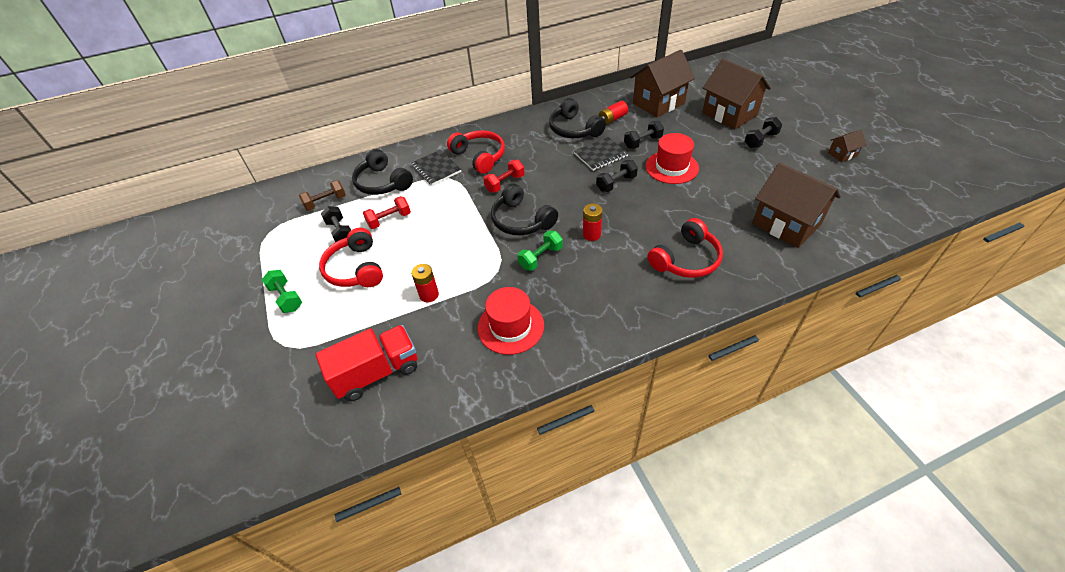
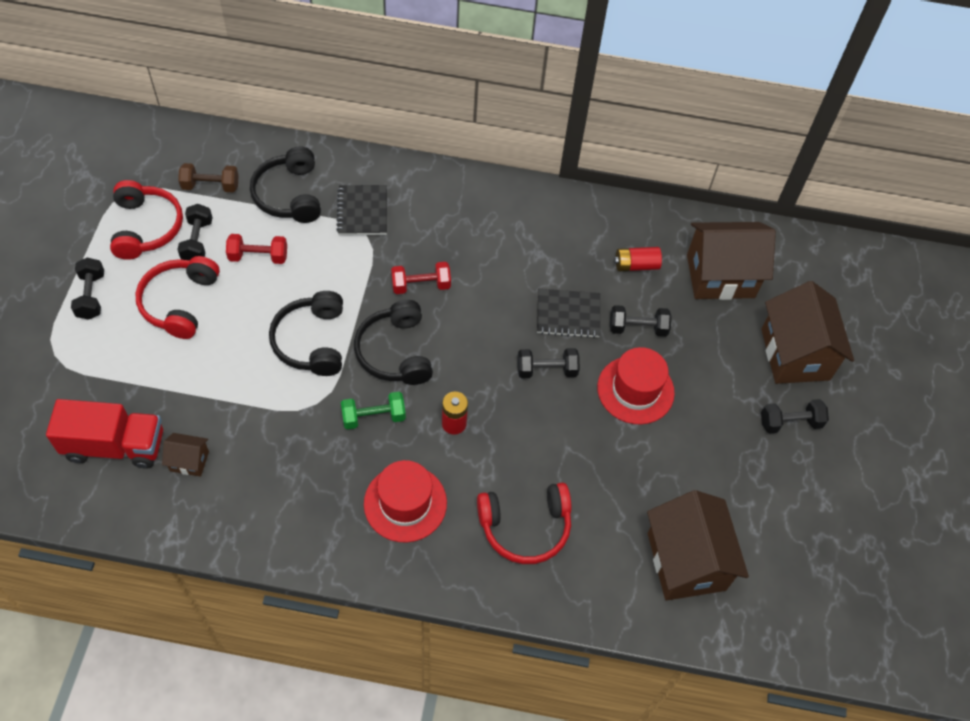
camera: 25 degrees right, 10 degrees up
green dumbbell [262,270,302,313] -> black dumbbell [71,258,104,320]
red battery [411,264,439,303] -> none
red headphones [447,130,505,174] -> red headphones moved to [110,180,183,260]
red hat [478,287,544,355] -> red hat moved to [364,460,447,542]
black headphones [549,98,606,138] -> black headphones moved to [269,291,343,376]
brown house [828,130,866,162] -> brown house moved to [162,433,209,477]

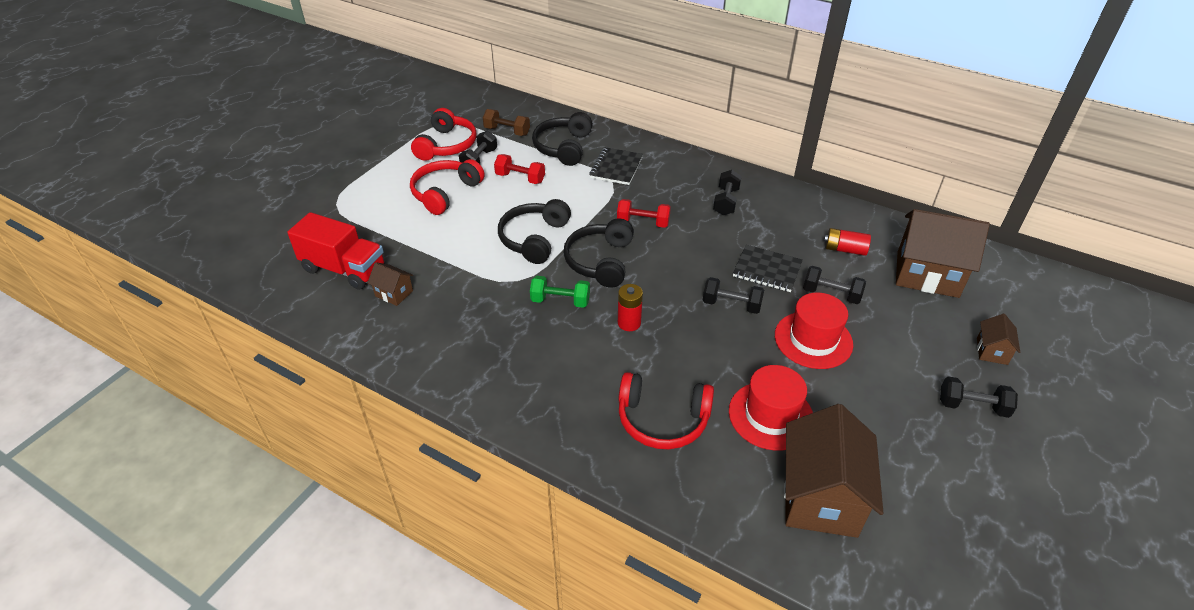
camera: 25 degrees right, 15 degrees down
black dumbbell [71,258,104,320] -> black dumbbell moved to [713,170,741,215]
red hat [364,460,447,542] -> red hat moved to [729,365,813,451]
brown house [761,281,854,384] -> brown house [977,314,1020,365], size x0.46

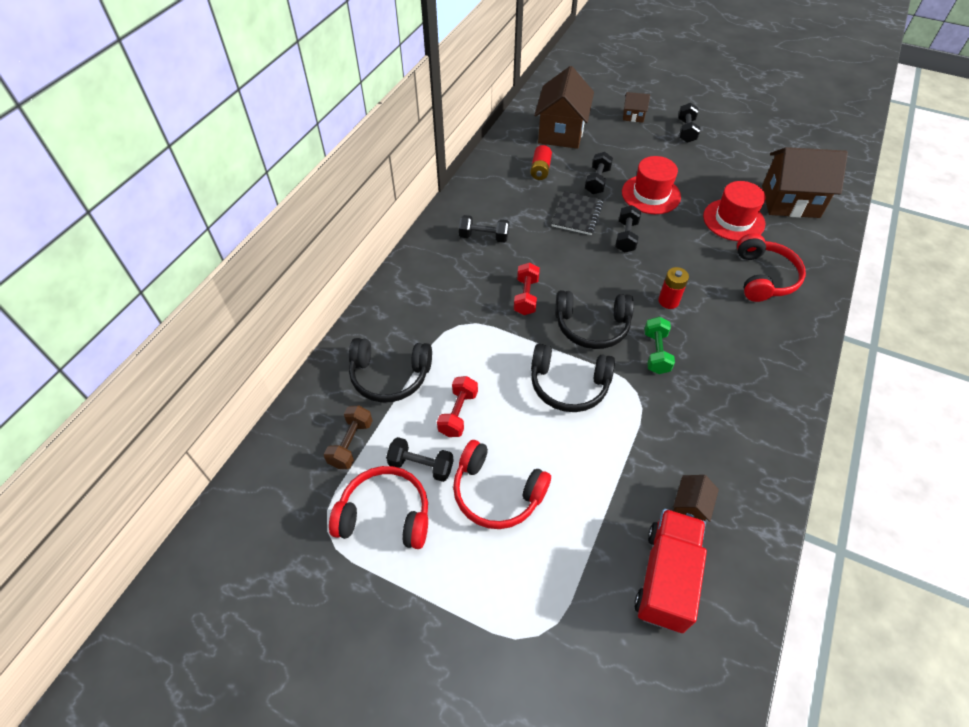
camera: 95 degrees left, 10 degrees up
black notebook [589,147,643,185] -> none

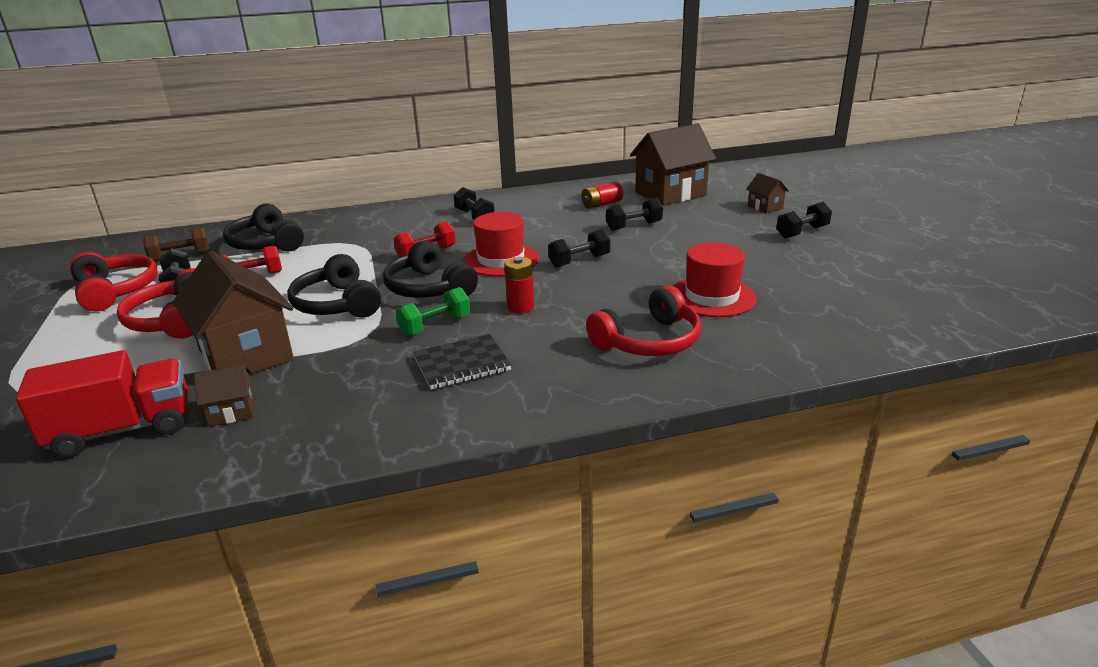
camera: 50 degrees right, 25 degrees down
black notebook [551,191,603,235] -> black notebook moved to [413,334,512,390]
red hat [622,156,681,214] -> red hat moved to [463,212,539,276]
brown house [762,147,848,218] -> brown house moved to [173,251,294,375]

